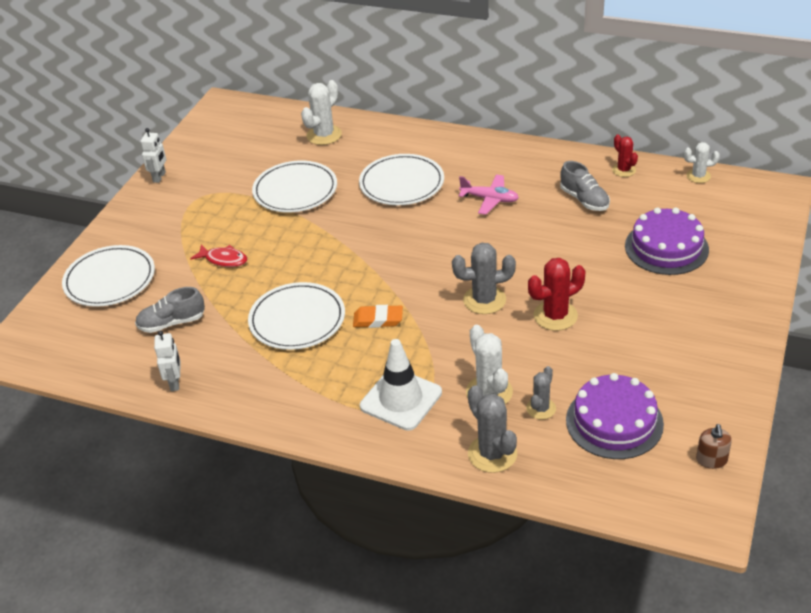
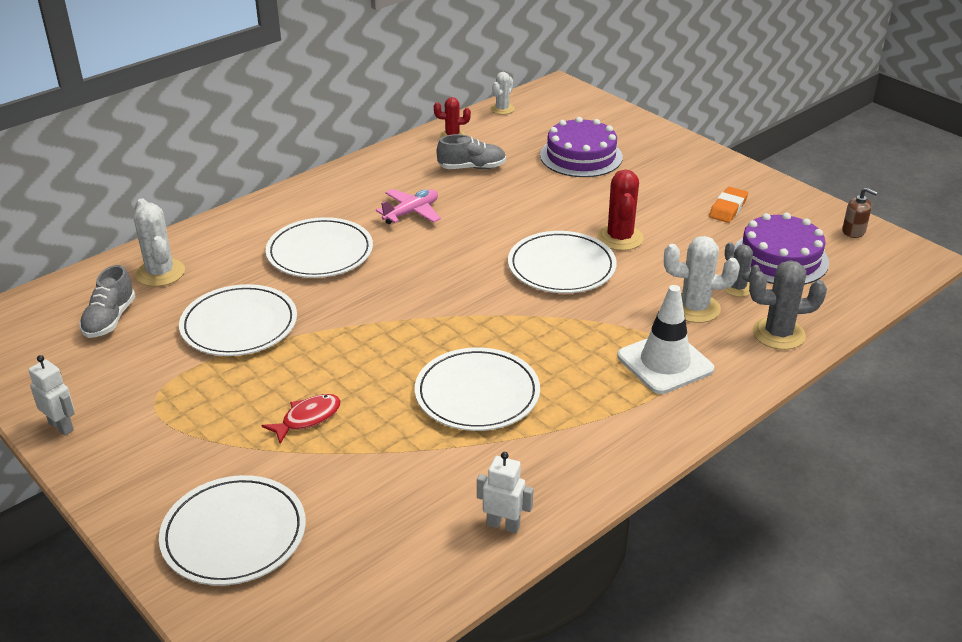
camera: 65 degrees left, 5 degrees down
grey shoe [135,287,205,333] -> grey shoe moved to [79,265,135,338]
orange eraser [353,305,403,328] -> orange eraser moved to [709,187,748,223]
grey cactus [452,243,516,314] -> white plate [508,231,617,293]

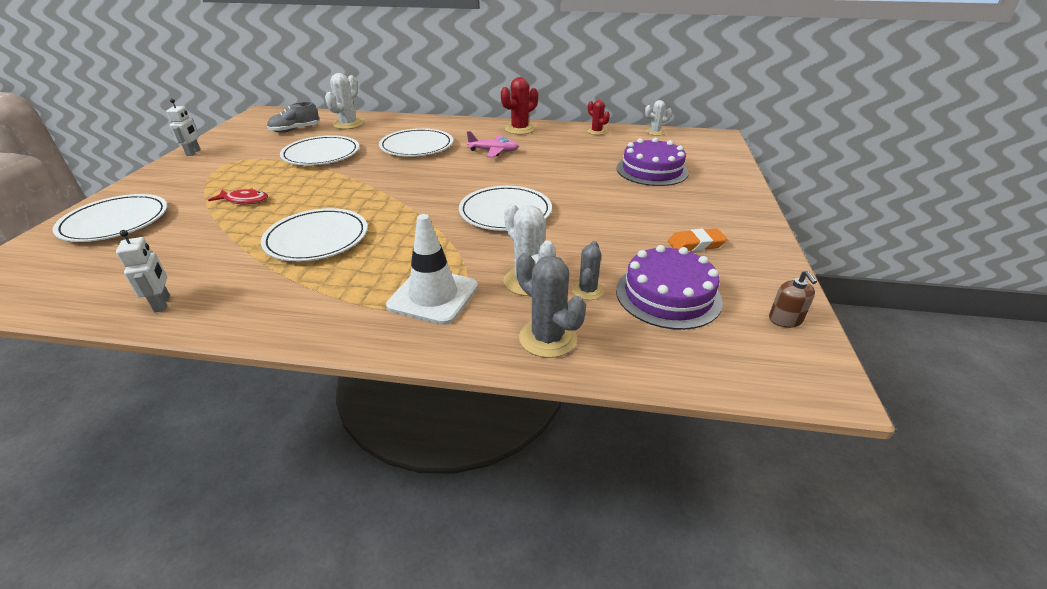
camera: 50 degrees right, 0 degrees up
grey shoe [437,134,506,169] -> none
red cactus [597,169,644,251] -> red cactus moved to [501,77,538,135]

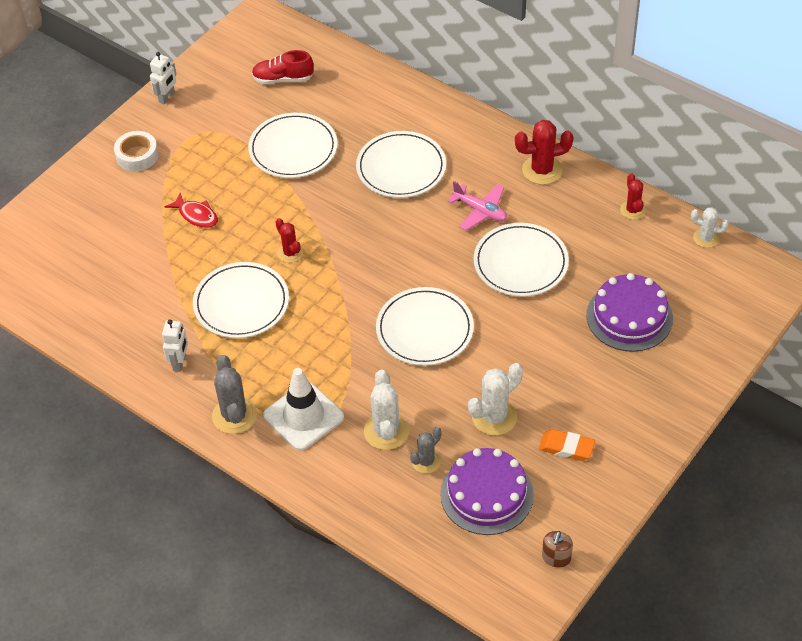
camera: 30 degrees right, 15 degrees up
white plate [52,194,167,242] -> white plate moved to [474,223,569,297]
white robot [116,230,170,312] -> white robot moved to [162,319,188,372]
grey shoe [267,102,319,133] -> red shoe [252,50,314,84]
white cactus [325,73,364,129] -> white cactus moved to [468,363,523,436]
grey cactus [516,253,586,358] -> grey cactus moved to [212,355,257,434]
none -> white tape [114,131,158,172]
none -> red cactus [276,218,303,263]

